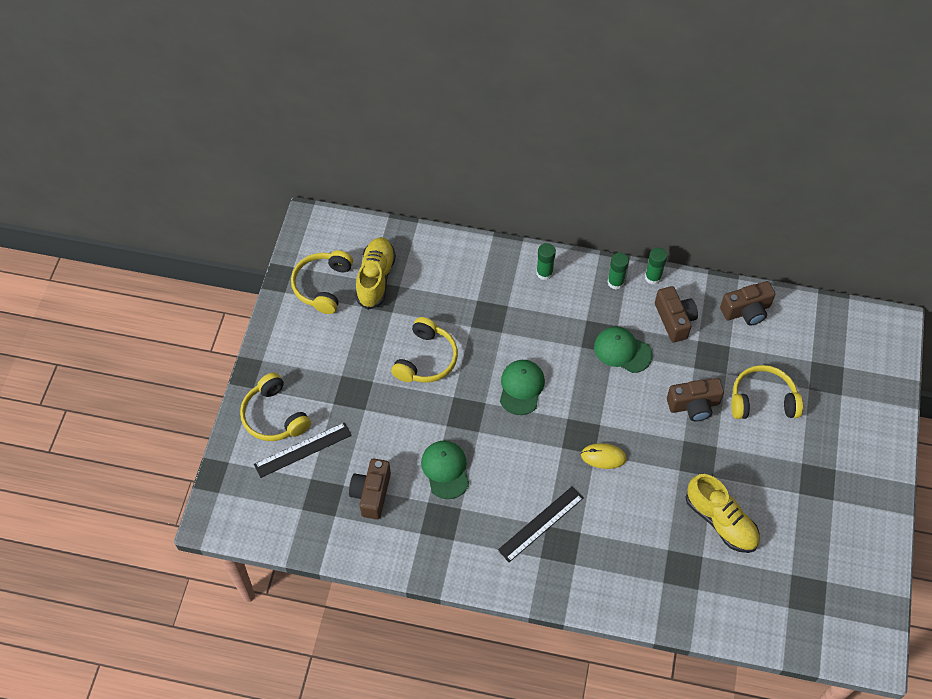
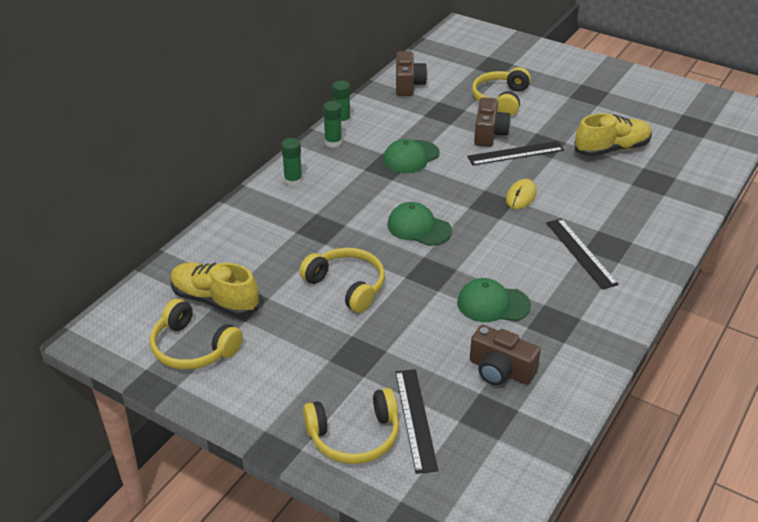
camera: 70 degrees left, 20 degrees down
brown camera [655,286,698,343] -> none
none -> black ruler [467,141,564,165]

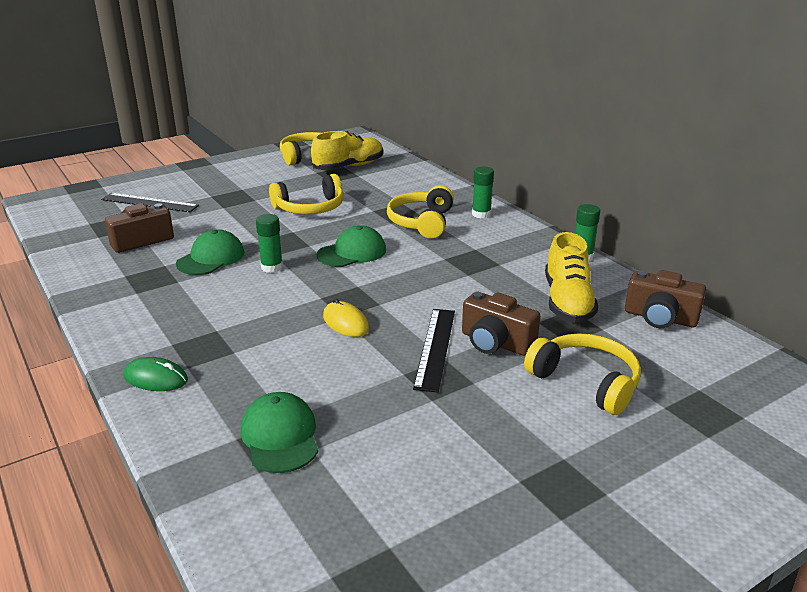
camera: 115 degrees right, 10 degrees down
yellow headphones [303,388,399,464] -> yellow headphones moved to [387,185,454,238]
green glue stick [323,101,342,148] -> green glue stick moved to [256,214,283,273]
green cap [383,139,440,173] -> green cap moved to [240,392,318,473]
black ruler [546,218,619,290] -> none
yellow shoe [574,113,652,157] -> yellow shoe moved to [545,232,598,323]
none -> green mouse [124,357,188,391]

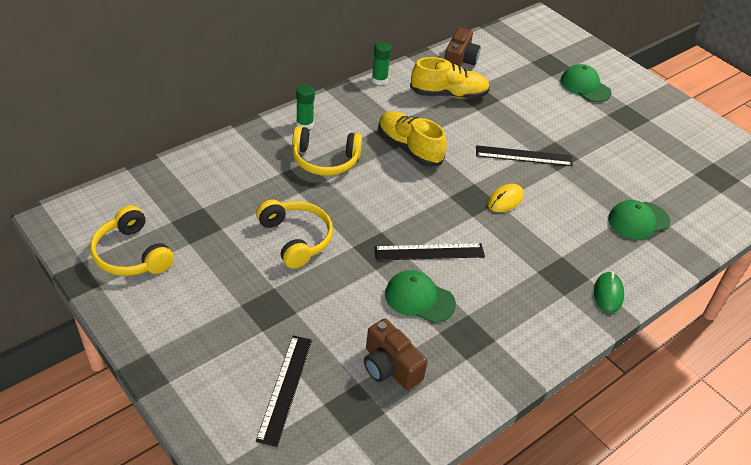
camera: 100 degrees left, 15 degrees up
green glue stick [256,214,283,273] -> black ruler [374,243,485,261]
yellow shoe [311,131,383,170] -> yellow shoe moved to [378,111,447,167]
green cap [317,225,386,267] -> green cap moved to [561,64,612,102]
brown camera [462,291,540,356] -> none
yellow headphones [524,333,641,415] -> none

